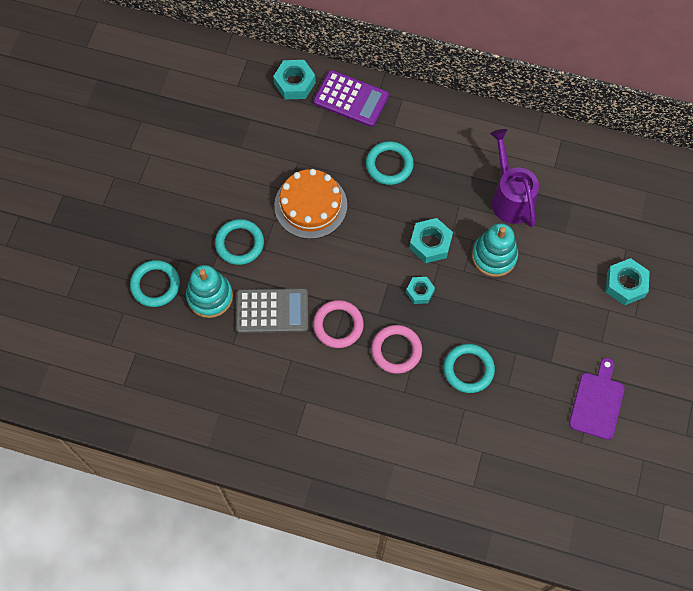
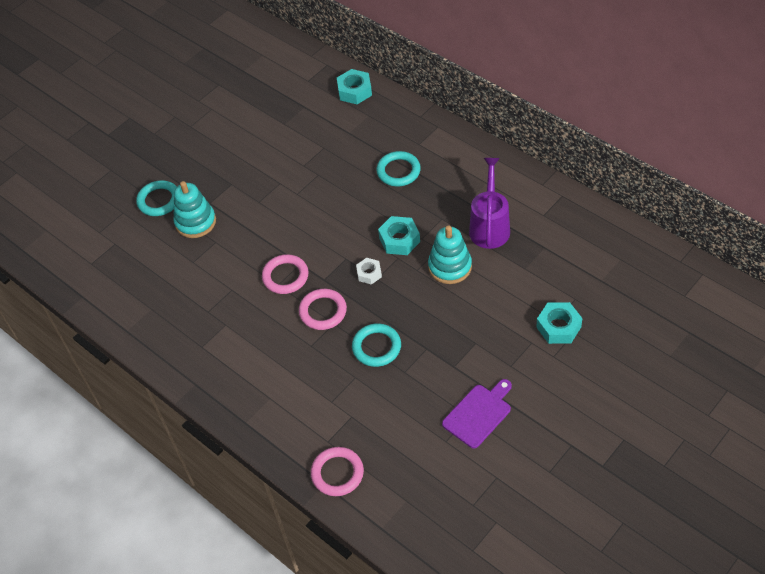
camera: 30 degrees right, 15 degrees down
turquoise ring [215,219,264,265] -> none
grey calculator [236,288,308,333] -> none
orange cake [274,169,347,239] -> none
purple calculator [313,70,389,127] -> none
turquoise nut [406,277,435,304] -> white nut [356,258,382,284]
none -> pink ring [311,447,364,496]

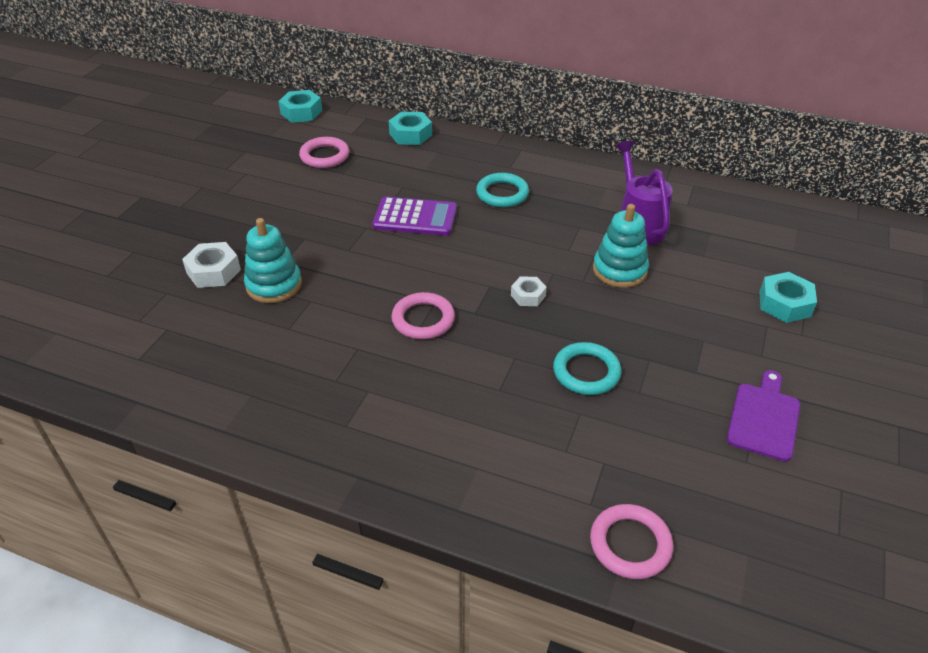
camera: 25 degrees left, 10 degrees down
turquoise ring [136,180,177,216] -> white nut [182,242,241,288]
pink ring [299,289,347,330] -> pink ring moved to [299,137,349,168]
turquoise nut [378,216,420,255] -> turquoise nut moved to [278,90,322,123]
none -> purple calculator [372,196,457,236]

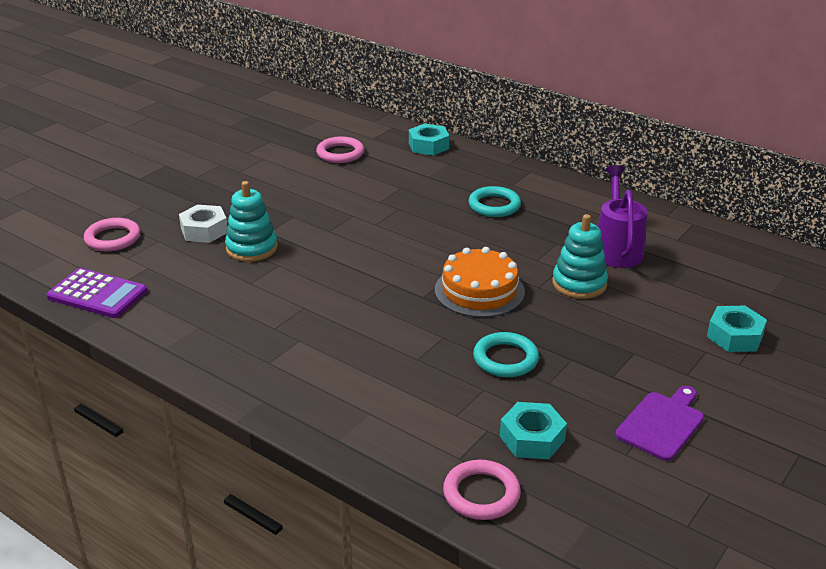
camera: 15 degrees right, 10 degrees down
turquoise nut [278,90,322,123] -> turquoise nut moved to [500,402,567,459]
purple calculator [372,196,457,236] -> purple calculator moved to [46,268,147,318]
pink ring [391,292,455,339] -> pink ring moved to [84,218,140,251]
white nut [511,276,547,306] -> orange cake [435,247,525,318]

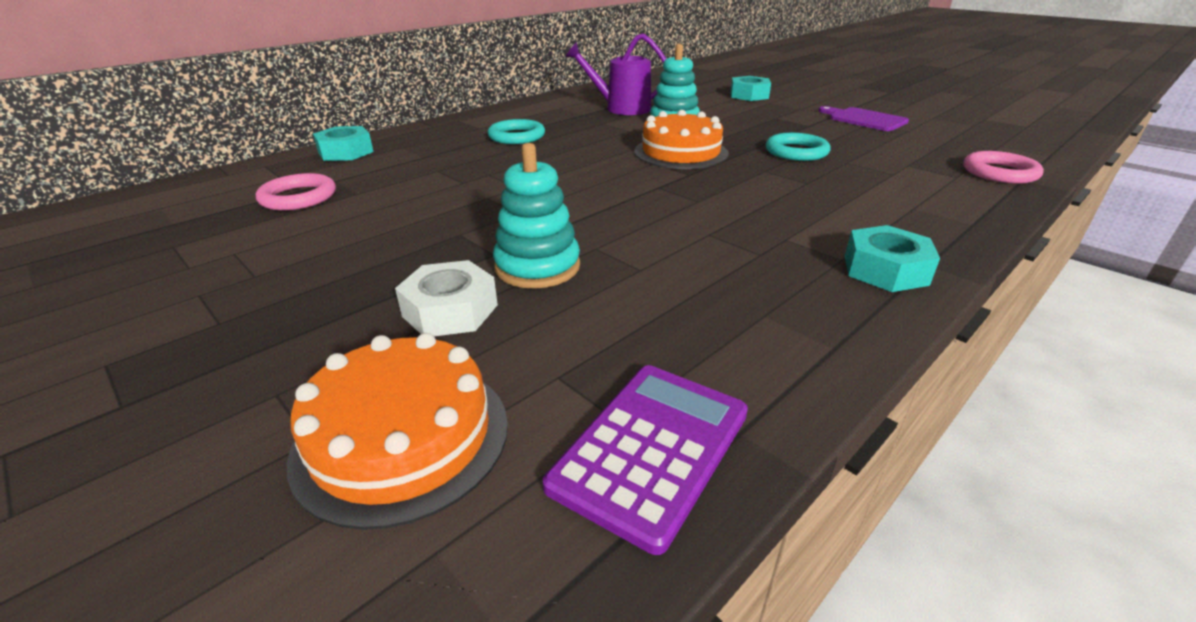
camera: 80 degrees left, 0 degrees up
pink ring [84,218,140,251] -> orange cake [287,333,508,530]
turquoise nut [500,402,567,459] -> turquoise nut moved to [845,225,940,292]

